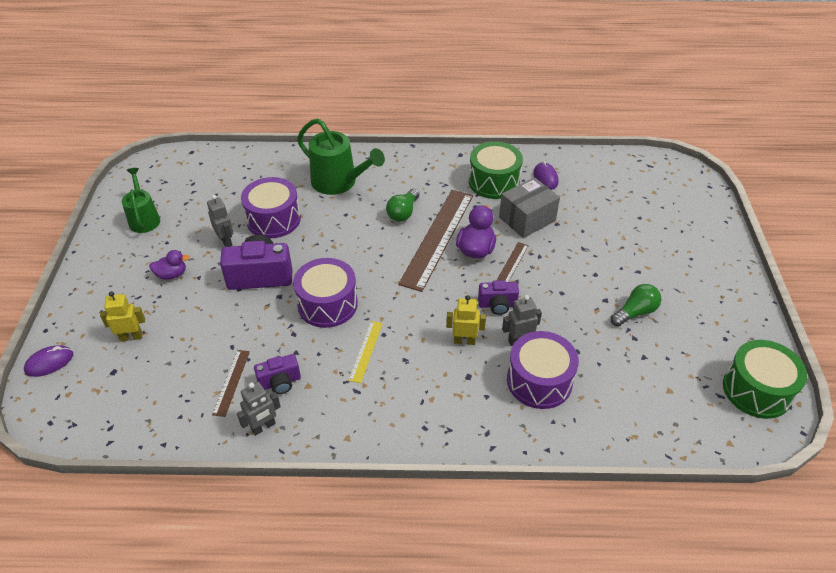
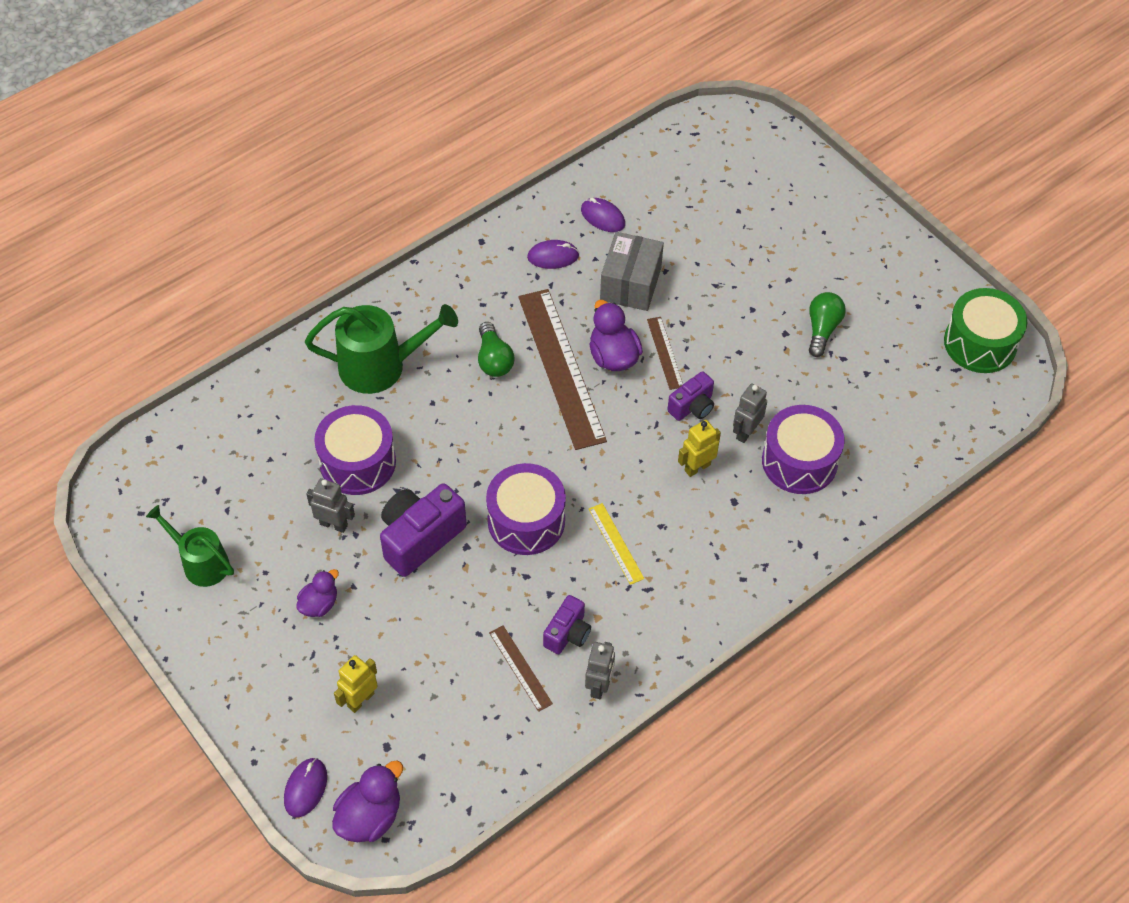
camera: 40 degrees left, 10 degrees up
green drum [469,141,523,199] -> purple mouse [527,240,579,269]
none -> purple duck [332,760,403,842]

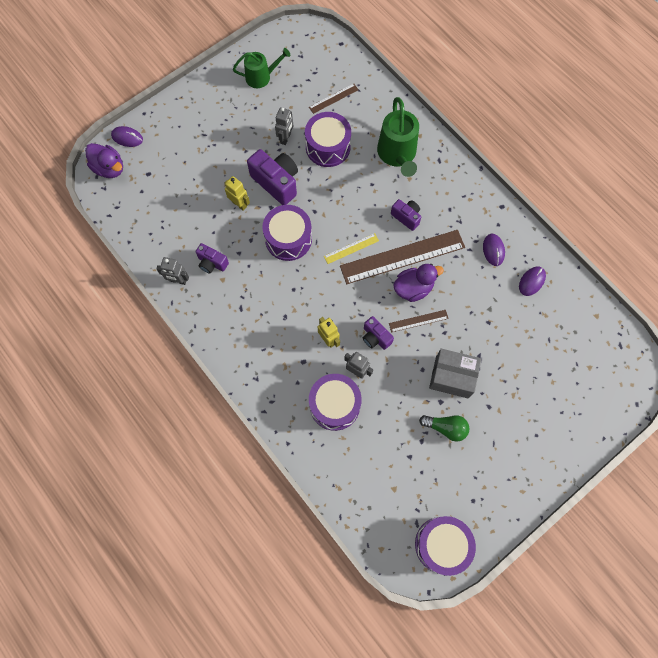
camera: 90 degrees right, 15 degrees up
green watering can [146,505,234,587] -> green watering can turned 45 degrees clockwise [233,48,290,88]
purple duck [296,569,339,617] -> none
yellow robot [334,655,378,713] -> yellow robot moved to [225,176,250,211]
green light bulb [478,322,515,377] -> purple camera [391,199,421,231]
brown ruler [489,625,553,712] -> brown ruler moved to [309,84,358,114]
yellow ruler [589,503,644,585] -> yellow ruler moved to [324,233,379,264]
grey box [600,232,664,311] -> grey box moved to [429,349,481,398]
green drum [944,288,1027,373] -> purple drum [415,516,476,576]

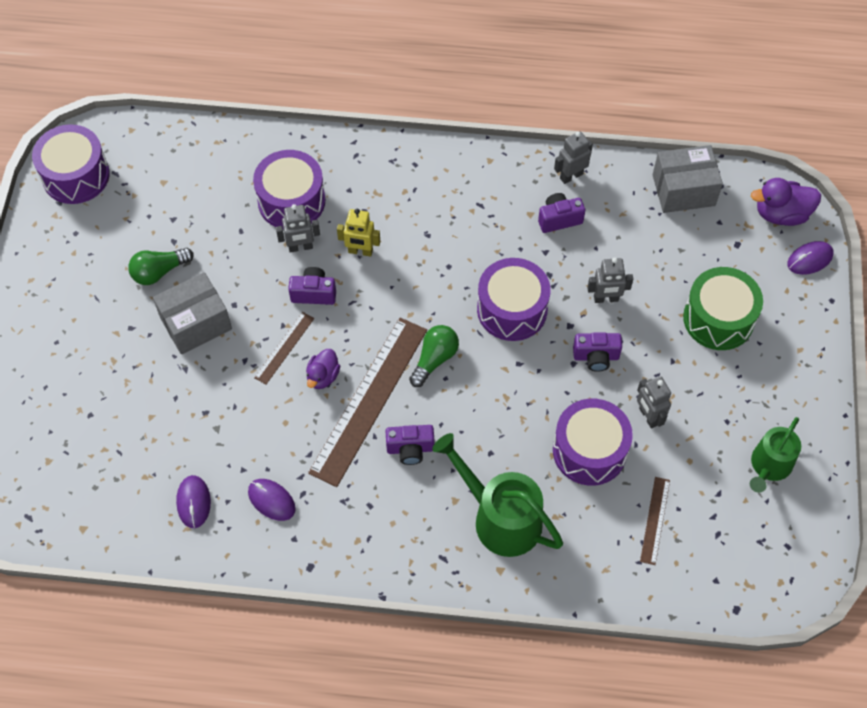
camera: 135 degrees right, 10 degrees down
yellow robot [225,176,250,211] -> grey robot [587,258,633,303]
purple camera [247,149,298,205] -> purple camera [573,333,622,372], size x0.58
yellow ruler [324,233,379,264] -> green light bulb [409,325,459,387]
purple duck [393,264,444,302] -> purple duck [306,349,340,389], size x0.65
none -> grey box [652,145,723,213]
none -> green drum [683,267,763,350]

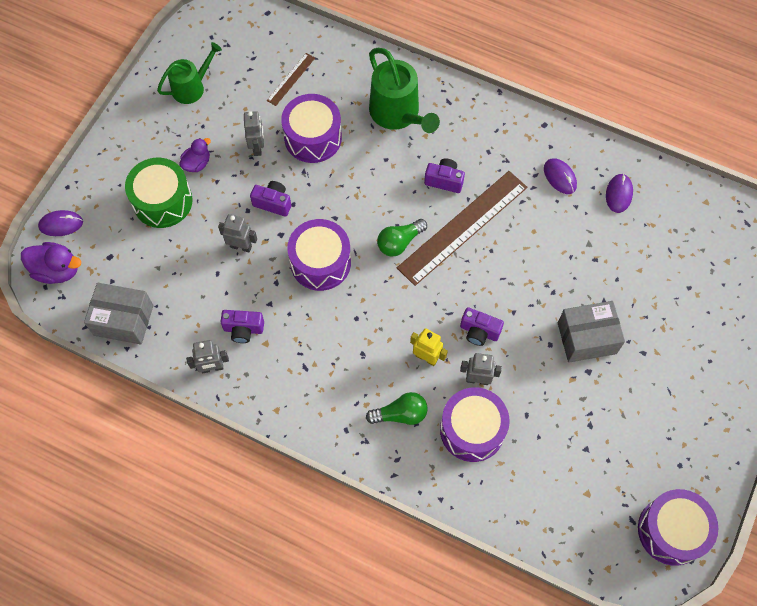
camera: 160 degrees left, 5 degrees up
green light bulb [128,248,193,285] -> green light bulb moved to [366,392,428,425]
brown ruler [254,312,314,384] -> none
purple duck [306,349,340,389] -> purple duck moved to [179,138,211,172]

